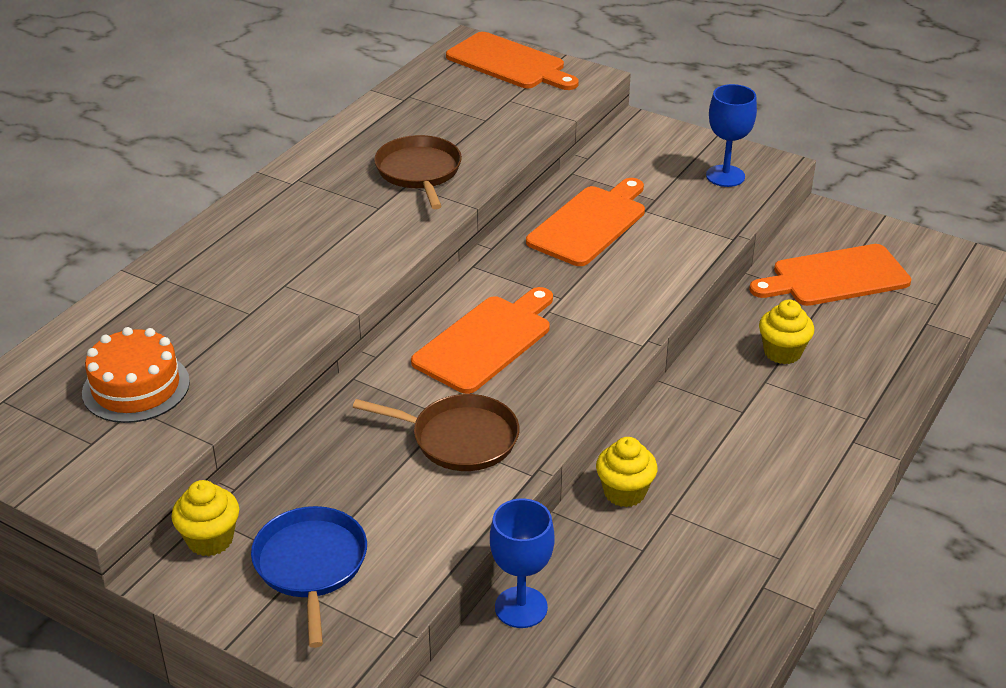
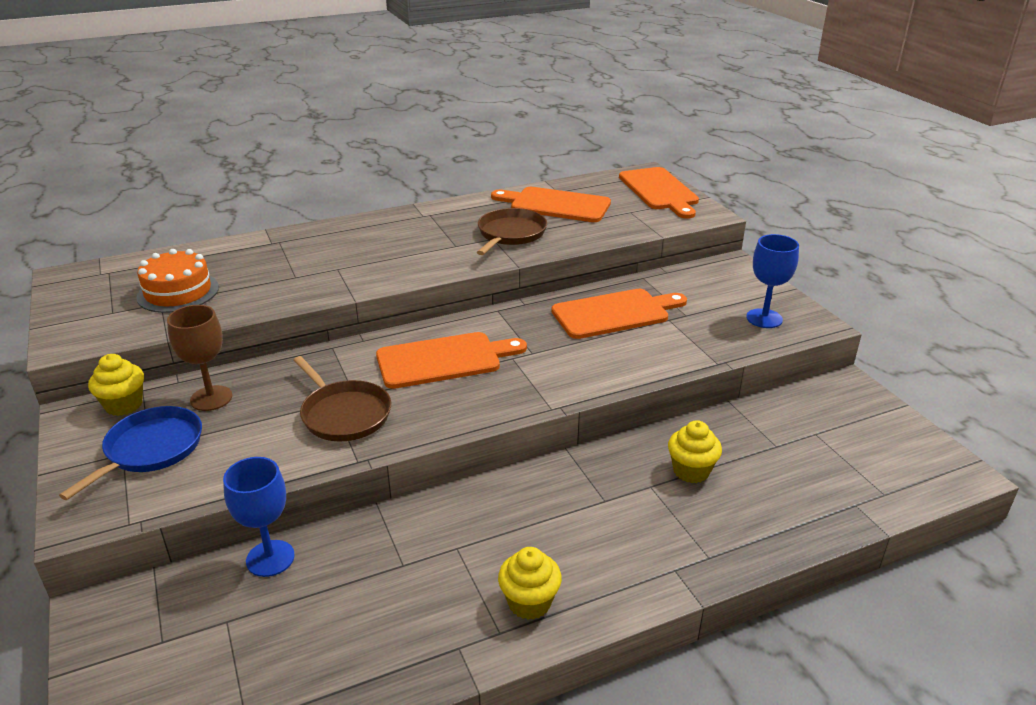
camera: 35 degrees right, 5 degrees down
yellow cupcake [596,437,658,507] -> yellow cupcake moved to [498,547,562,620]
orange cutting board [749,244,911,306] -> orange cutting board moved to [491,187,611,222]
none -> brown goblet [167,305,232,411]

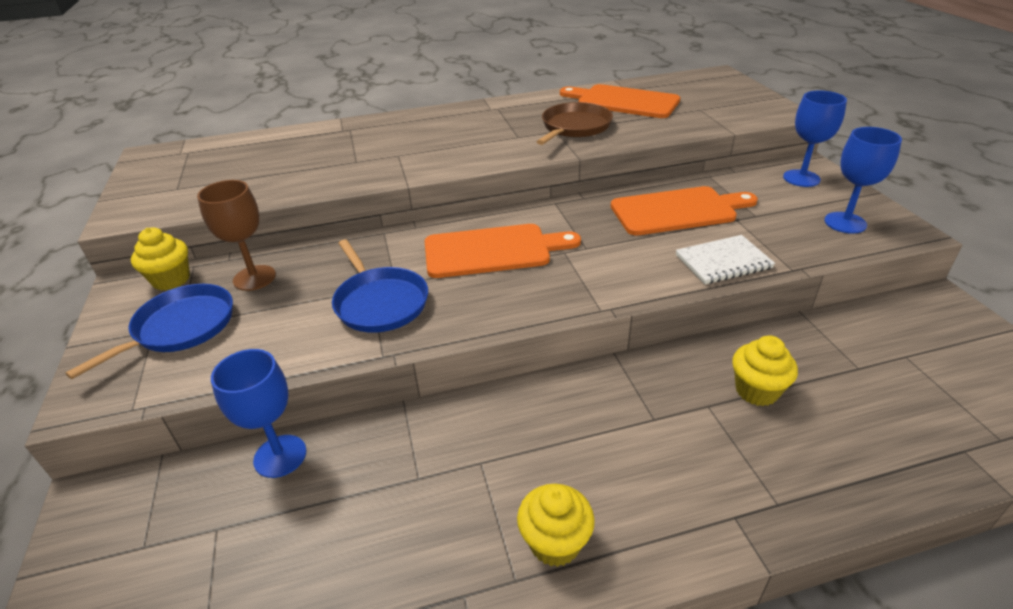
camera: 10 degrees right, 5 degrees up
orange cake [136,249,219,313] -> none
brown pan [293,356,391,442] -> blue pan [332,239,428,333]
orange cutting board [619,167,699,219] -> none
none -> white notebook [676,235,775,284]
none -> blue goblet [783,90,847,187]

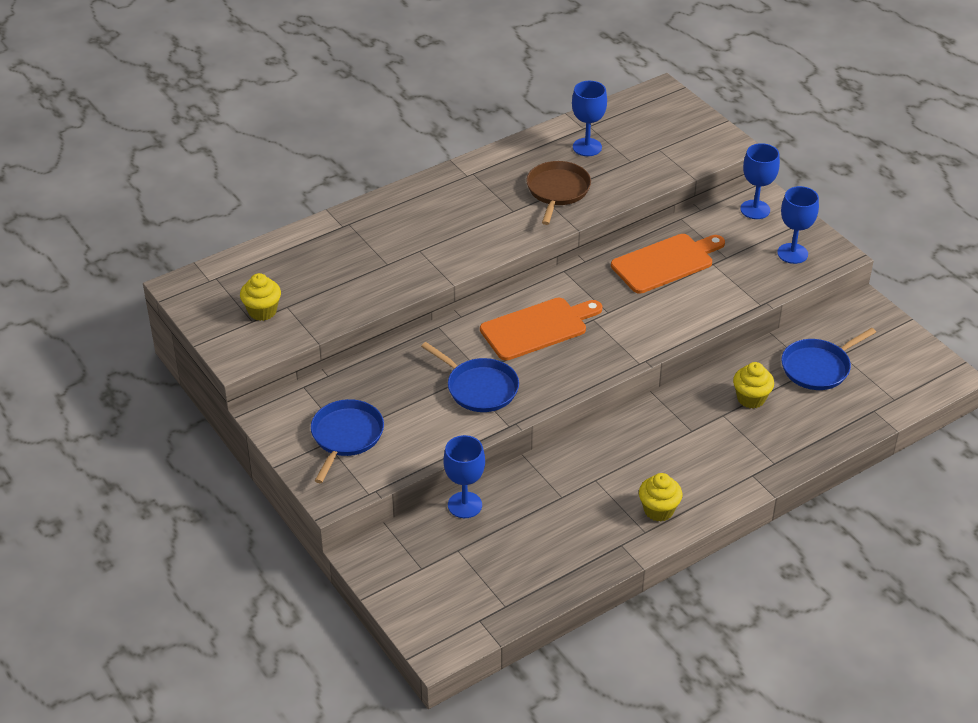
camera: 20 degrees left, 5 degrees up
yellow cupcake [131,227,190,291] -> yellow cupcake moved to [240,273,281,321]
brown goblet [197,180,276,291] -> none
orange cutting board [560,84,680,118] -> blue goblet [572,81,607,156]
white notebook [676,235,775,284] -> none
none -> blue pan [781,328,876,390]

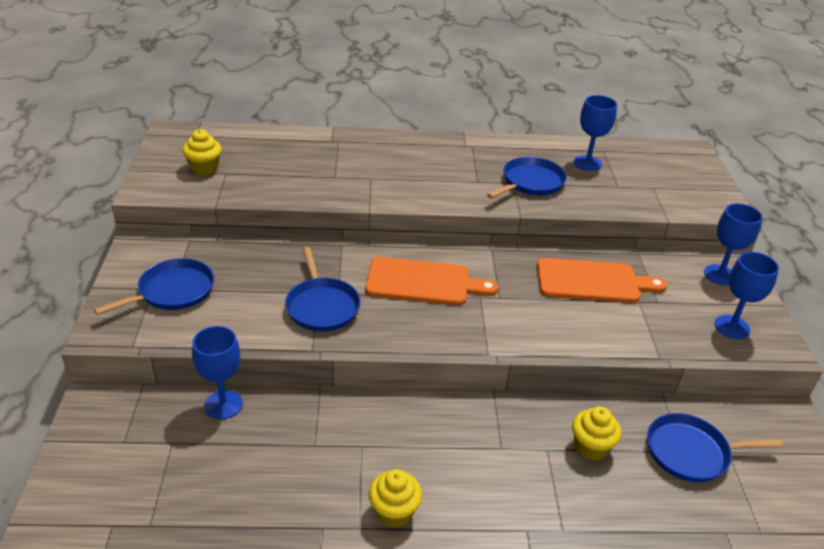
camera: 30 degrees right, 5 degrees down
brown pan [526,161,591,225] -> blue pan [487,157,567,198]

